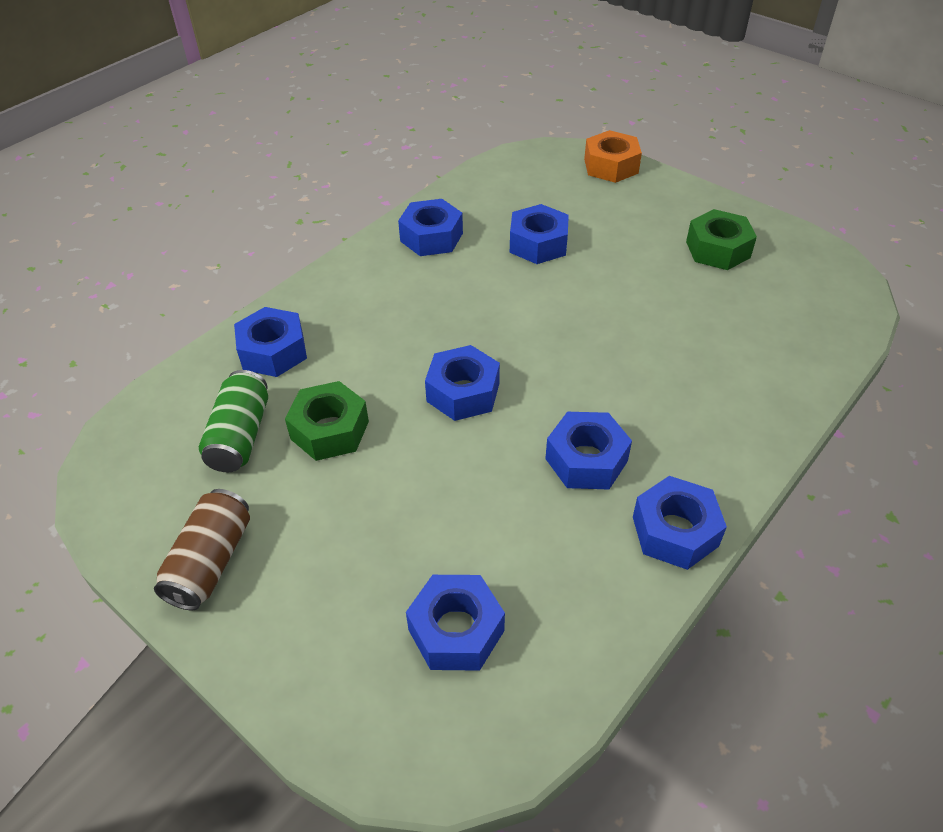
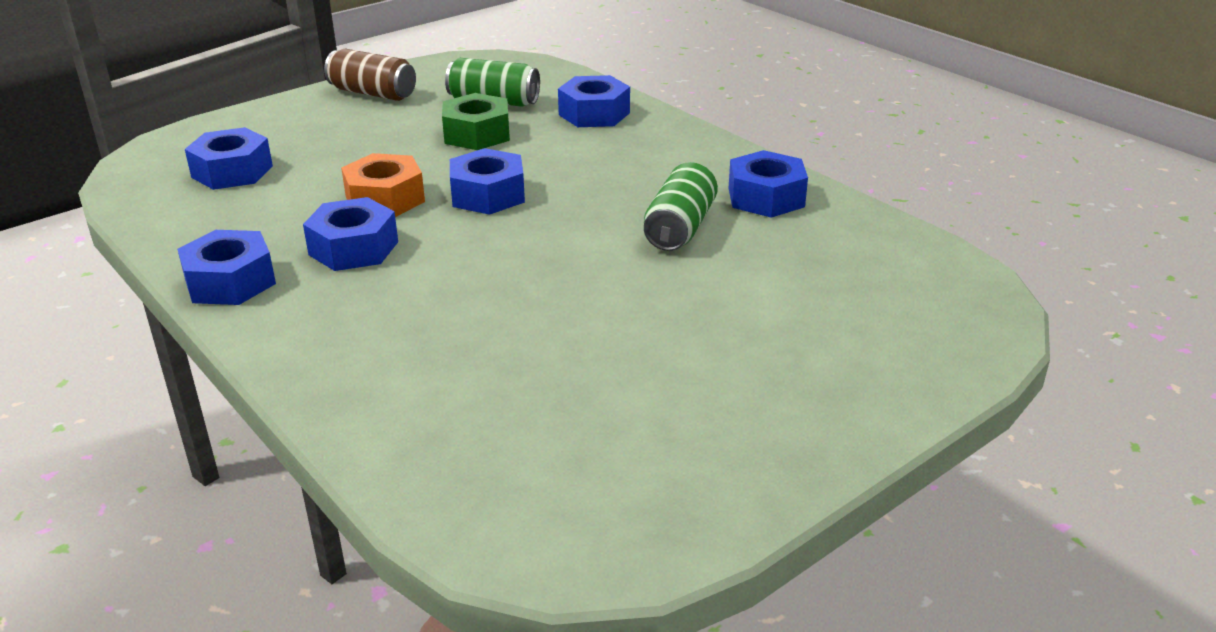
camera: 100 degrees right, 15 degrees down
blue nut [510,204,569,264] -> none
orange nut [584,130,642,183] -> orange nut moved to [341,153,425,217]
green nut [686,209,757,270] -> none
none -> green can [644,162,718,251]

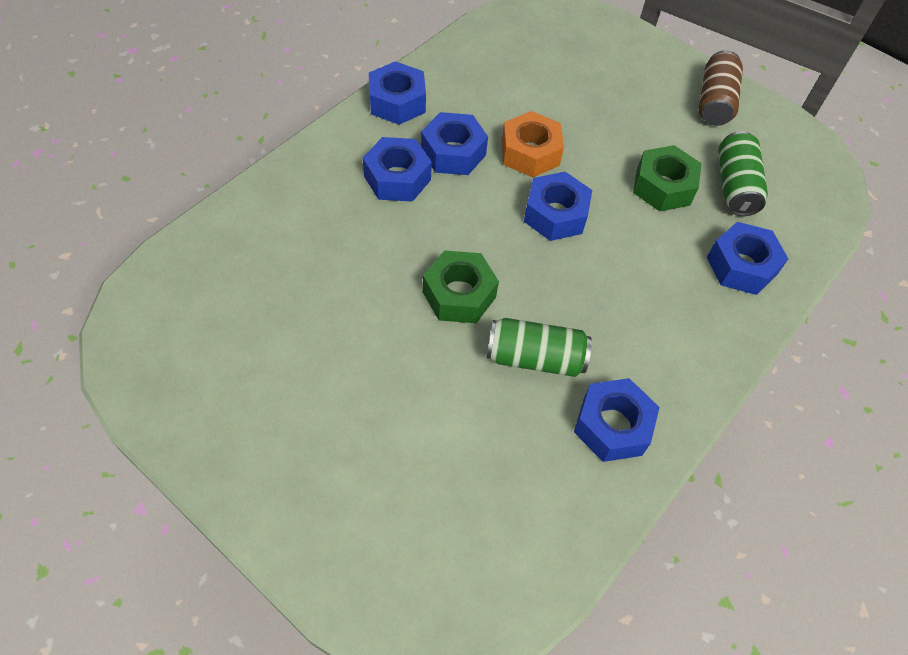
camera: 75 degrees right, 25 degrees up
blue nut [185,127,273,190] -> blue nut moved to [363,137,432,202]
none -> green nut [423,250,499,323]

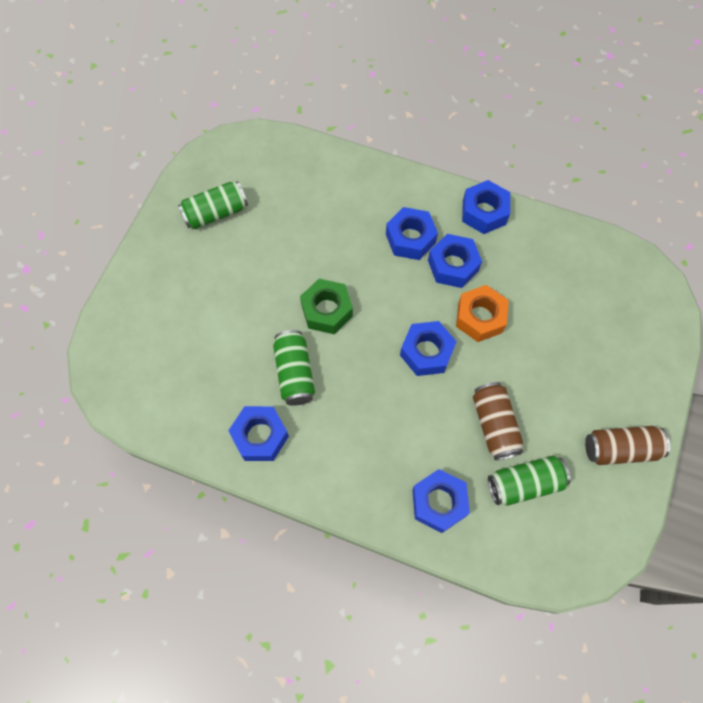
camera: 75 degrees right, 10 degrees up
green nut [633,145,702,211] -> brown can [473,382,523,460]
none -> green can [178,181,248,229]

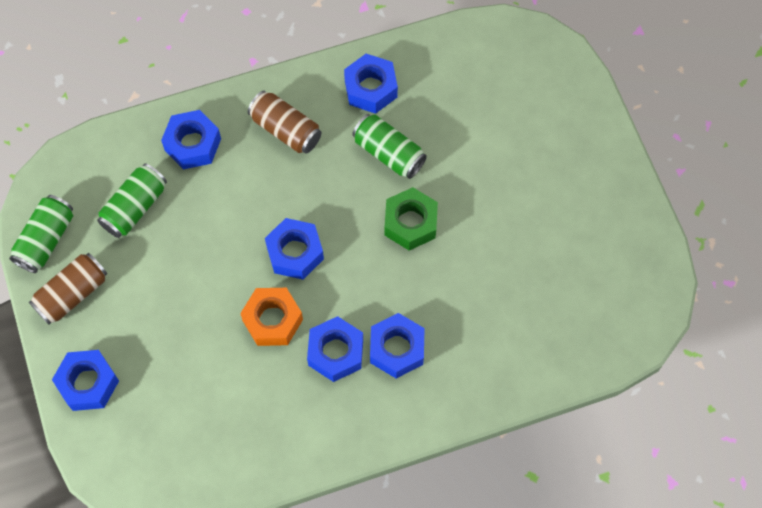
camera: 140 degrees right, 0 degrees up
green can [178,181,248,229] -> green can moved to [9,195,73,273]
blue nut [462,180,510,234] -> blue nut moved to [52,350,119,411]
brown can [473,382,523,460] -> brown can moved to [248,91,321,153]

